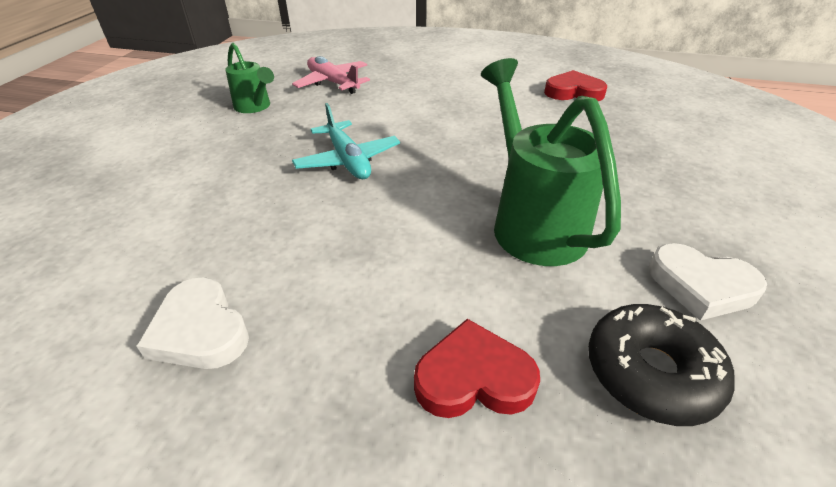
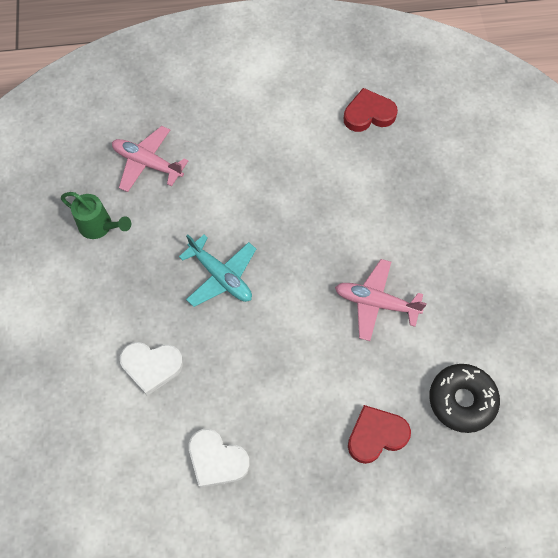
camera: 20 degrees left, 25 degrees up
green watering can [481,58,621,266] -> pink plane [335,259,427,341]
white heart [648,243,767,321] -> white heart moved to [120,342,183,396]

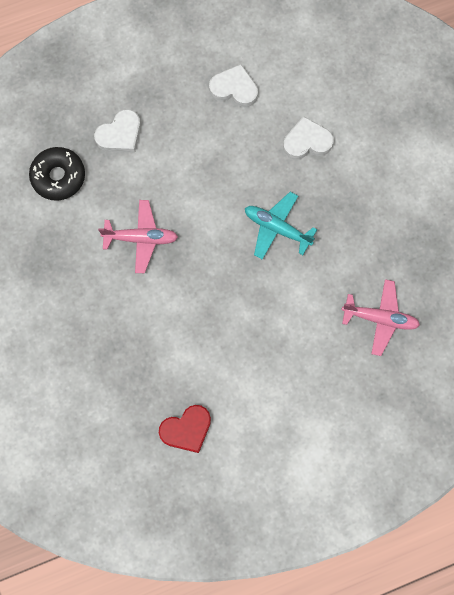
camera: 165 degrees right, 10 degrees up
green watering can [61,192,131,239] -> none
red heart [348,405,411,464] -> white heart [94,109,141,153]

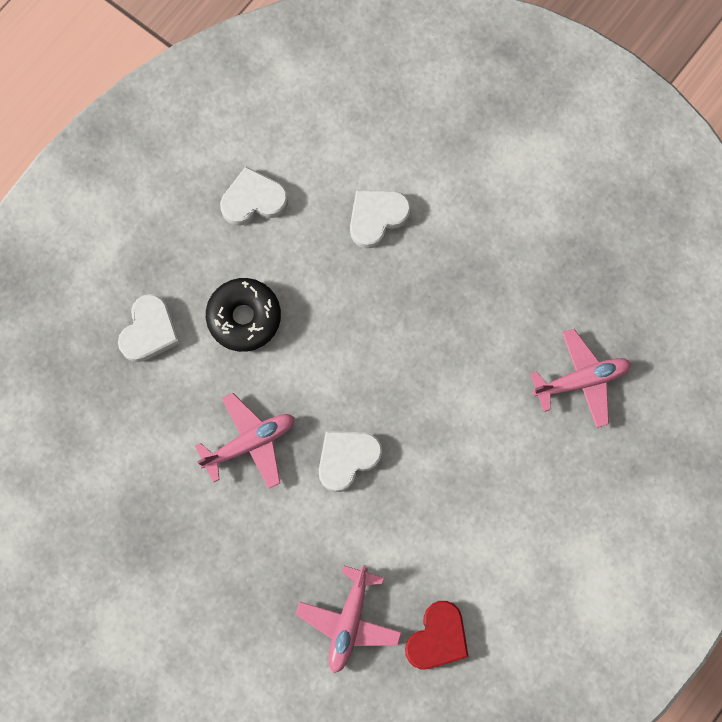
camera: 30 degrees left, 0 degrees up
black donut [29,147,85,201] -> black donut moved to [206,278,281,352]
turquoise plane [245,192,317,260] -> none
none -> pink plane [296,565,402,673]
none -> white heart [319,431,382,492]

